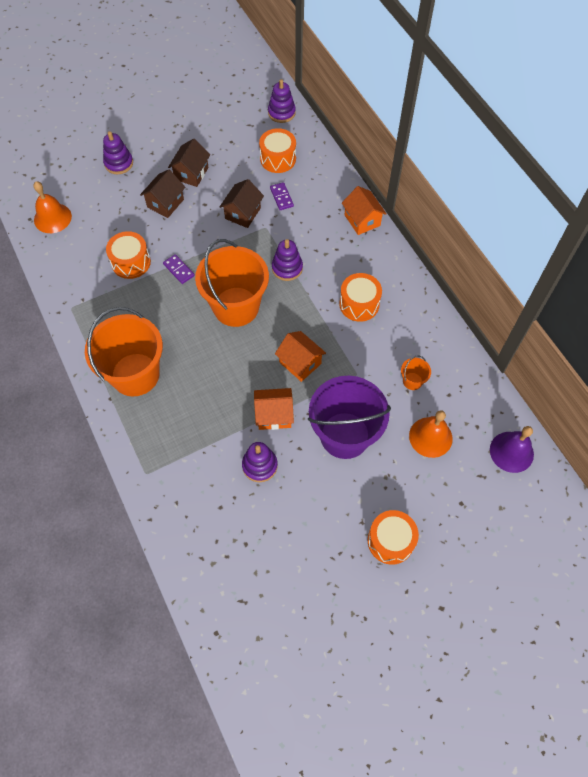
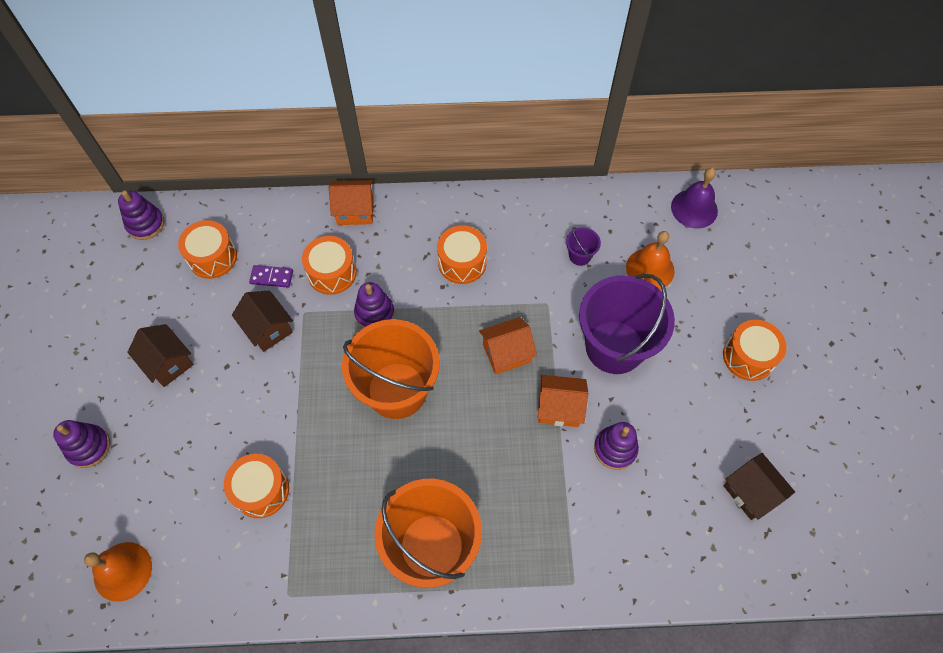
camera: 65 degrees left, 0 degrees up
brown house [140,170,185,218] -> brown house moved to [723,453,795,520]
purple domino [163,254,195,284] -> none
orange house [254,388,294,430] -> orange house turned 75 degrees clockwise [538,375,588,427]
orange bucket [401,356,431,390] -> purple bucket [566,227,601,266]
none -> orange drum [302,236,357,295]

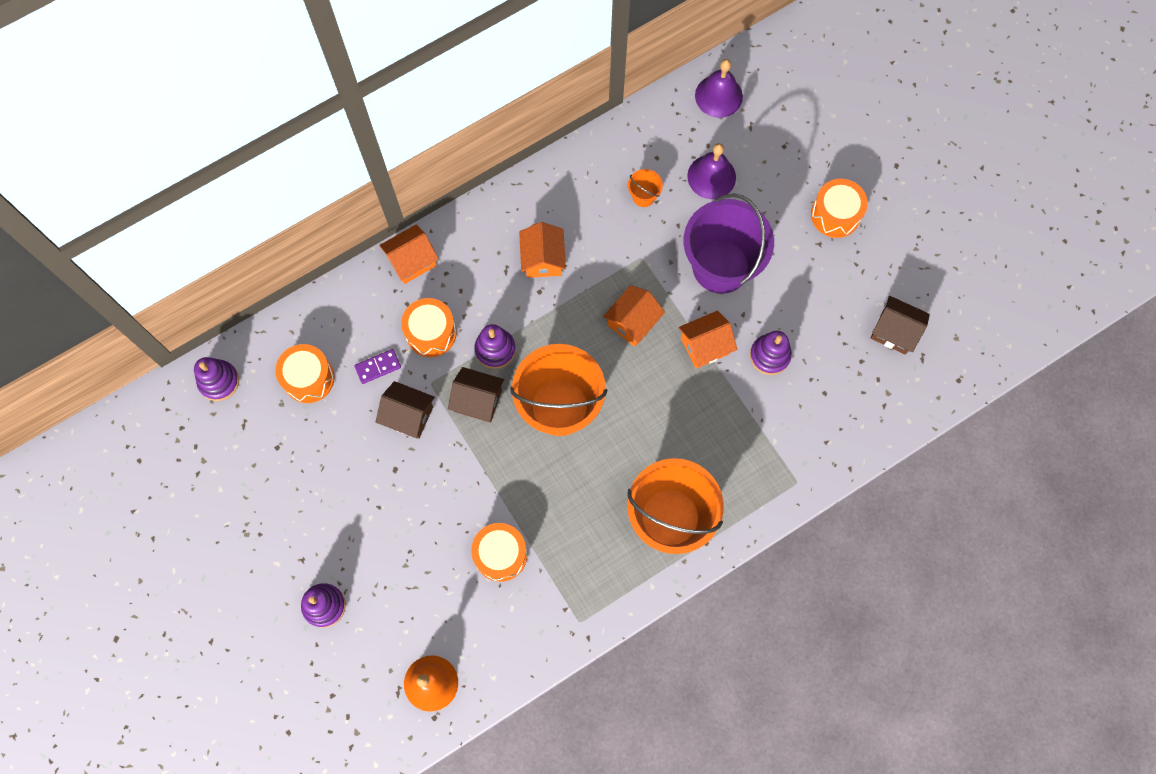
camera: 30 degrees left, 10 degrees up
brown house [127,324,194,387] -> brown house moved to [448,367,504,422]
orange drum [437,225,487,284] -> orange house [519,222,566,278]
purple bucket [566,227,601,266] -> orange bucket [628,169,663,207]
orange bell [626,231,674,289] -> purple bell [687,143,736,199]

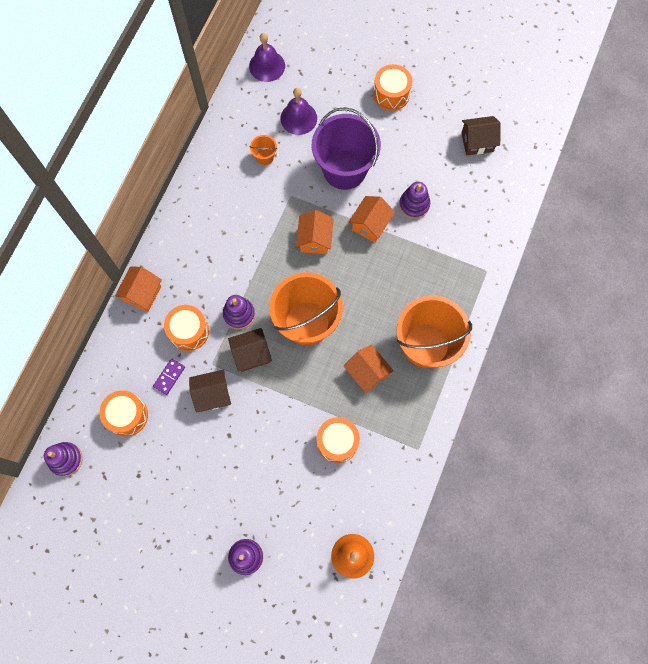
camera: 35 degrees left, 0 degrees up
orange house [519,222,566,278] -> orange house moved to [344,344,394,393]

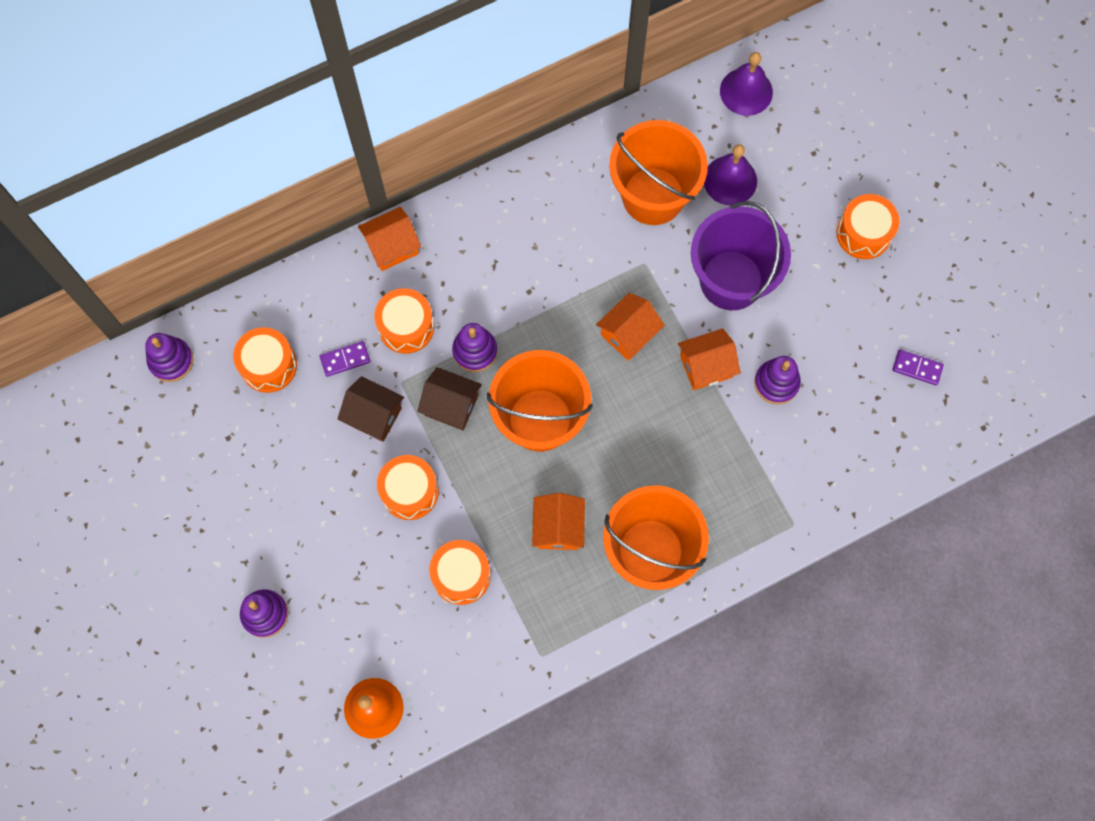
camera: 40 degrees right, 0 degrees up
orange bucket [250,135,277,165] -> orange bucket [609,120,708,225], size x2.46
brown house [461,116,500,155] -> purple domino [892,350,944,385]
none -> orange drum [377,455,439,520]

